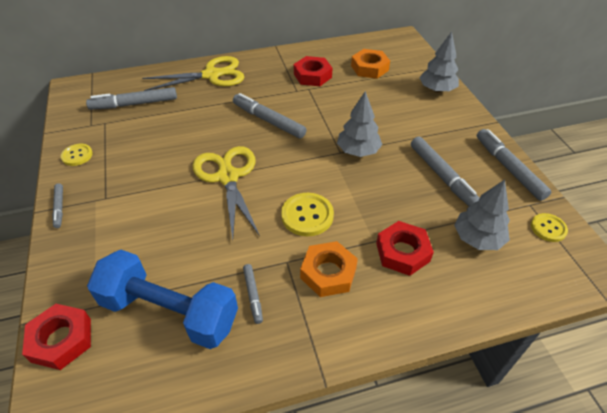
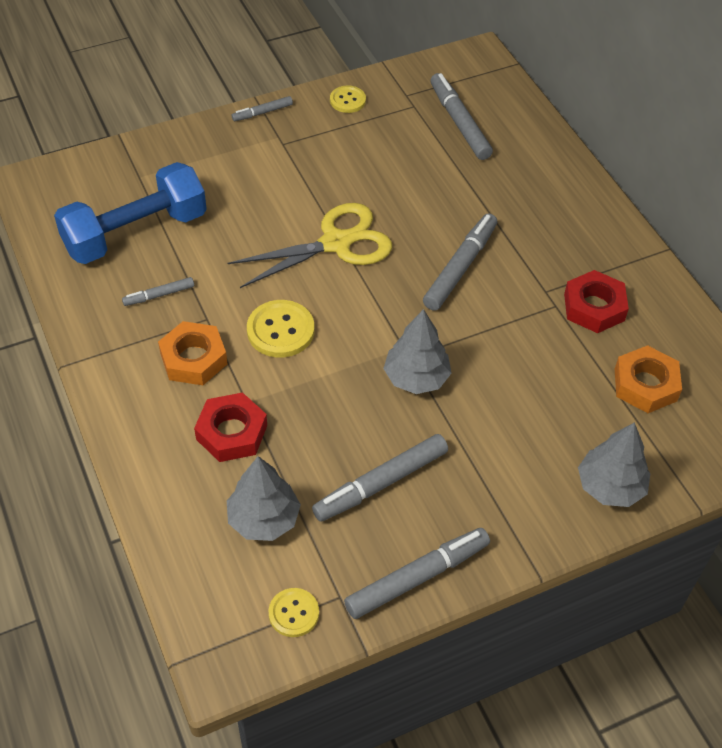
camera: 80 degrees right, 5 degrees up
red nut [22,304,91,370] -> none
blue dumbbell [87,250,238,349] -> blue dumbbell turned 45 degrees clockwise [54,162,207,264]
yellow scissors [142,56,244,91] -> none

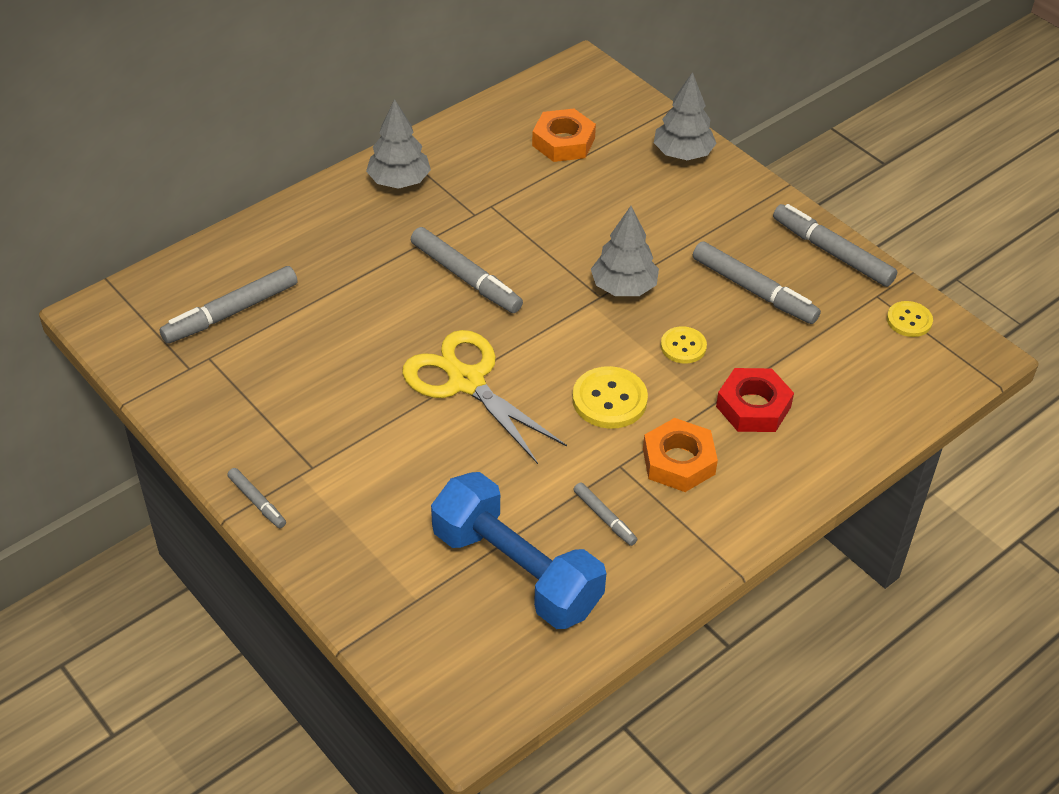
camera: 105 degrees left, 5 degrees down
grey tree [227,456,301,541] -> grey tree moved to [366,99,431,189]
yellow button [330,86,366,113] -> yellow button moved to [661,326,707,364]
grey marker [423,214,497,311] -> grey marker turned 150 degrees counterclockwise [411,227,523,313]
red nut [564,270,629,333] -> none

